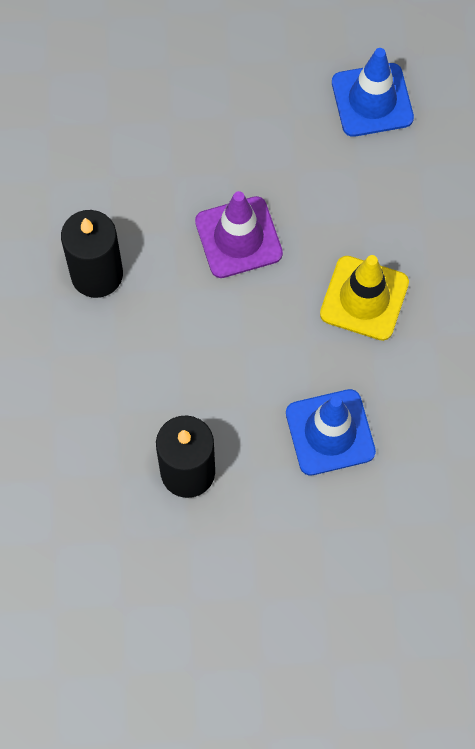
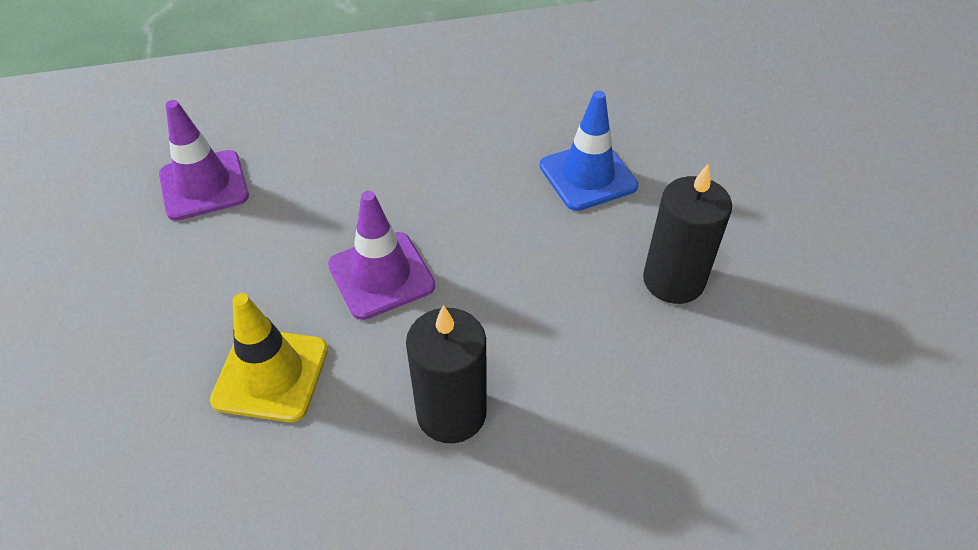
camera: 100 degrees left, 20 degrees down
yellow traffic cone [320,255,409,341] -> yellow traffic cone moved to [210,293,328,422]
blue traffic cone [332,48,414,137] -> purple traffic cone [159,100,249,221]

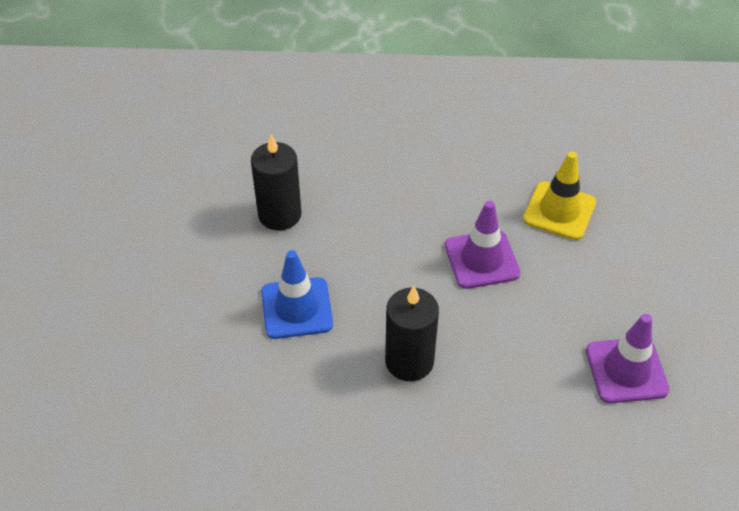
camera: 165 degrees left, 0 degrees up
black candle [406,305,487,443] -> black candle moved to [385,286,439,381]

